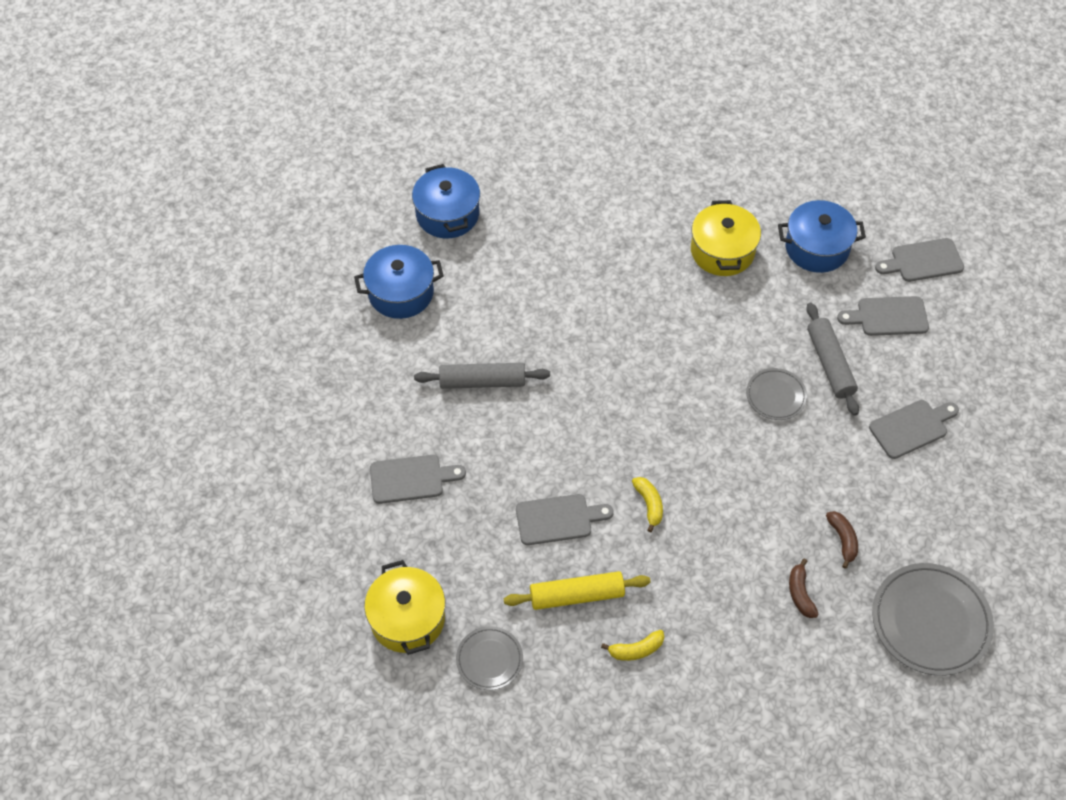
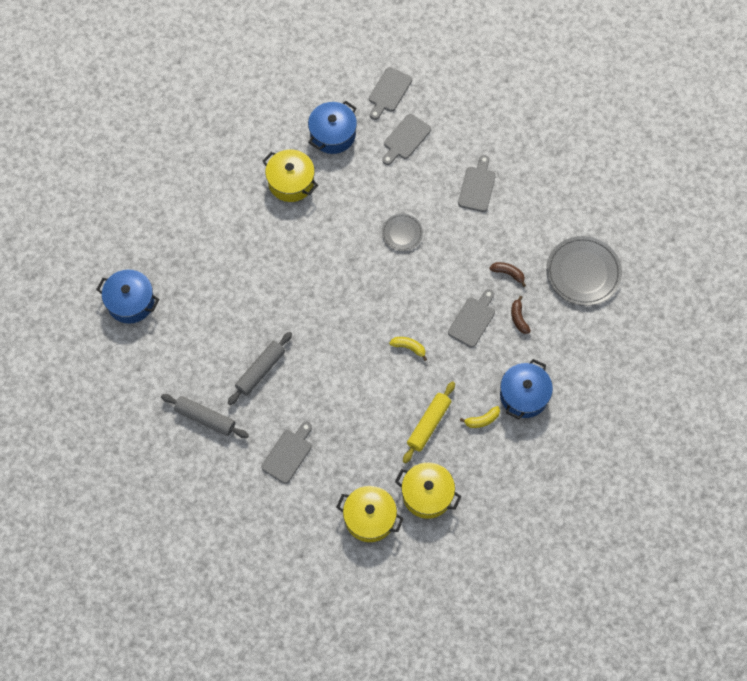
camera: 50 degrees left, 10 degrees up
blue pot [354,245,444,319] -> blue pot moved to [500,359,553,419]
grey plate [456,626,523,690] -> yellow pot [395,462,462,519]
grey cutting board [516,494,614,545] -> grey cutting board moved to [448,289,495,348]
yellow banana [601,630,664,661] -> yellow banana turned 45 degrees clockwise [460,406,500,428]
brown banana [789,558,819,618] -> brown banana turned 45 degrees clockwise [511,296,531,334]
grey rolling pin [806,303,859,416] -> grey rolling pin moved to [161,394,249,438]

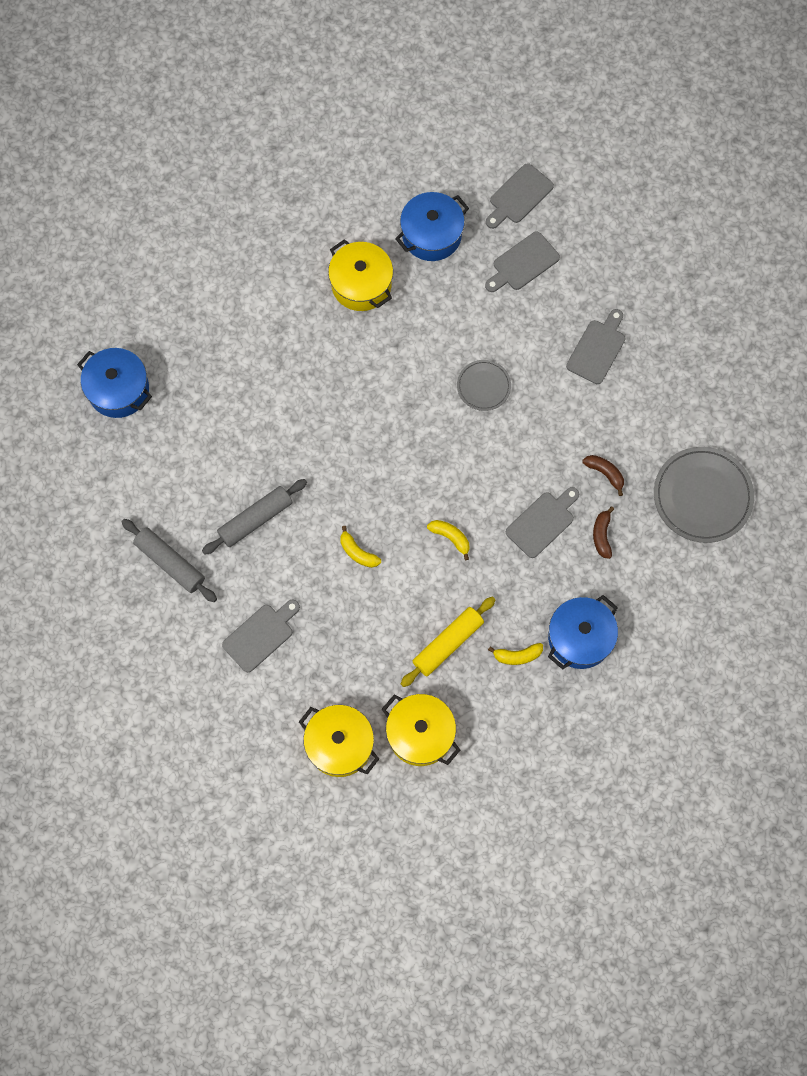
camera: 15 degrees right, 5 degrees up
none -> yellow banana [340,526,381,568]

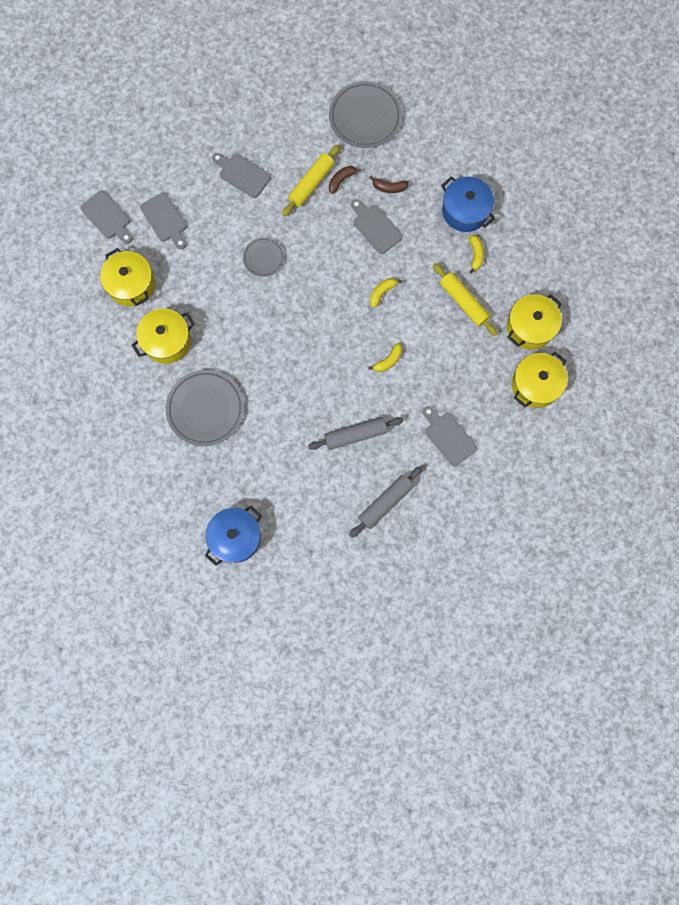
camera: 85 degrees left, 5 degrees up
grey rolling pin [202,479,307,555] -> grey rolling pin turned 75 degrees counterclockwise [308,417,403,450]
blue pot [395,192,469,261] -> yellow pot [100,248,155,306]
none -> grey plate [166,370,244,446]
none -> yellow rolling pin [282,145,340,216]

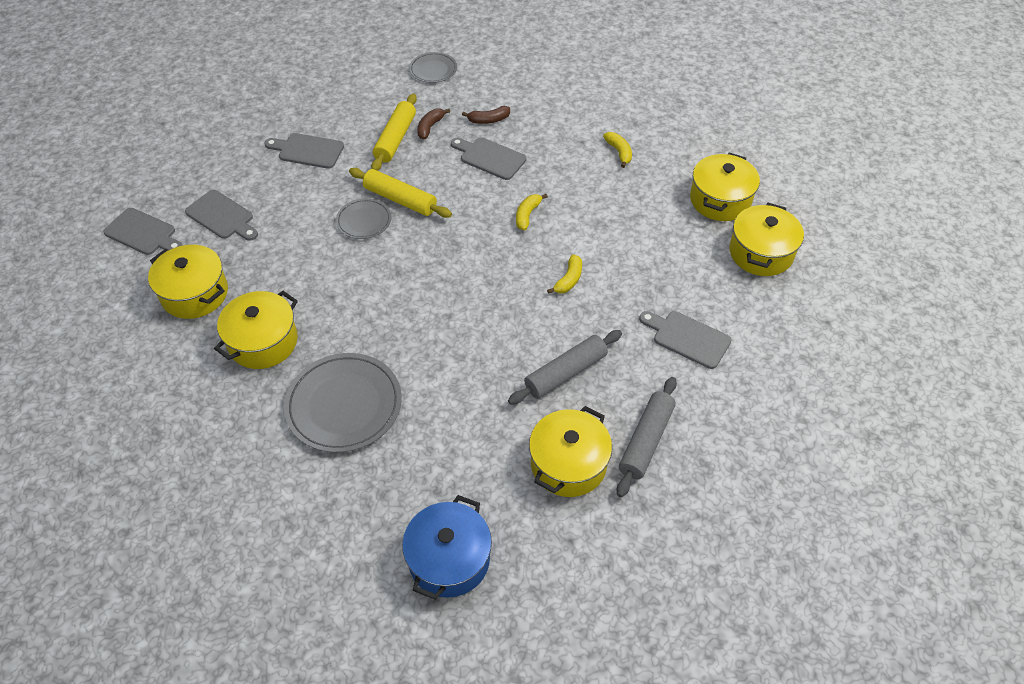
camera: 20 degrees left, 25 degrees down
grey plate [329,81,402,148] -> grey plate [409,52,457,83], size x0.55
yellow rolling pin [433,263,498,336] -> yellow rolling pin moved to [349,168,452,218]
blue pot [441,176,495,232] -> none
none -> yellow pot [529,406,612,497]

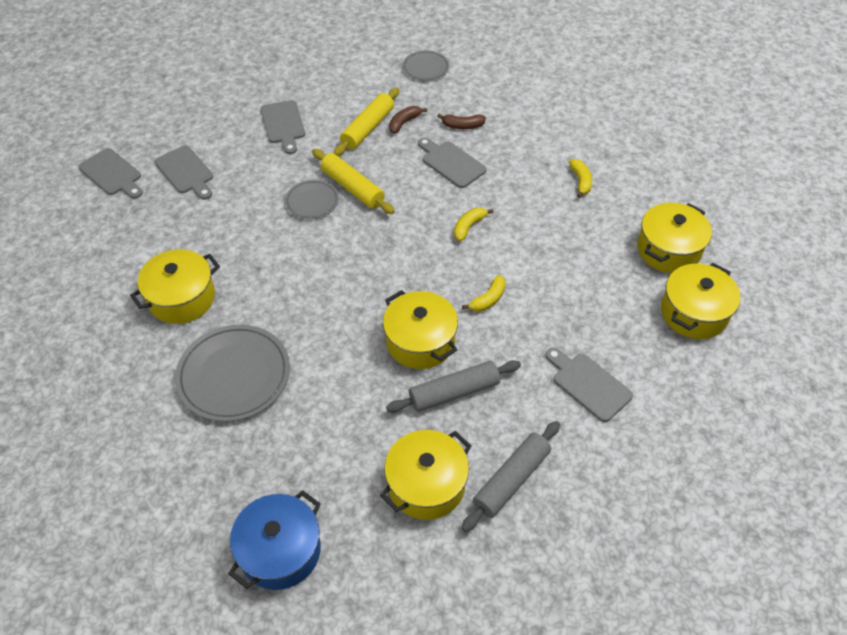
camera: 15 degrees right, 0 degrees up
yellow pot [148,245,228,319] -> yellow pot moved to [383,290,458,369]
grey cutting board [264,133,344,169] -> grey cutting board turned 135 degrees counterclockwise [261,100,305,154]

